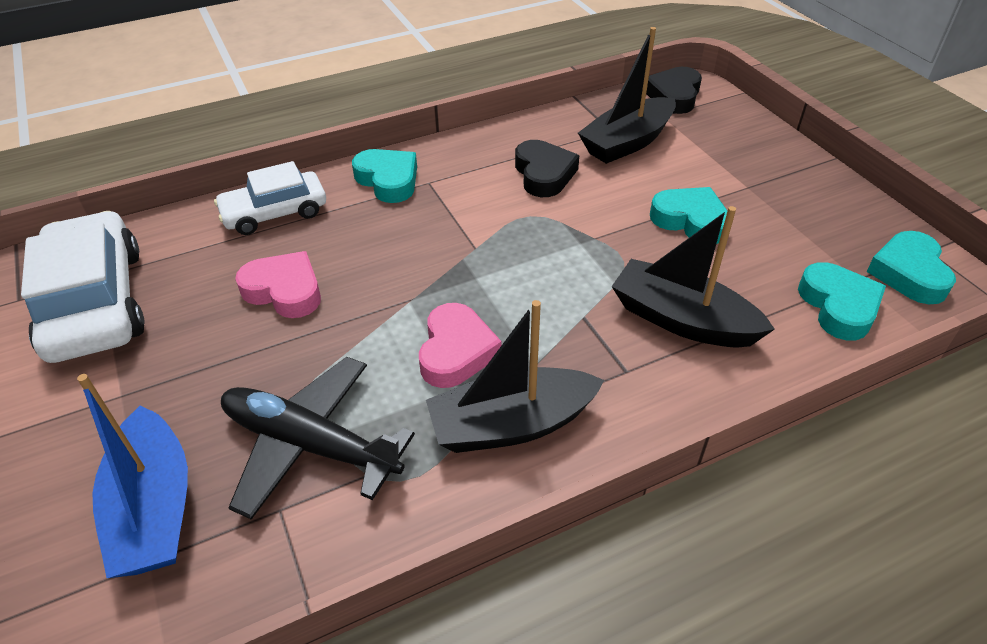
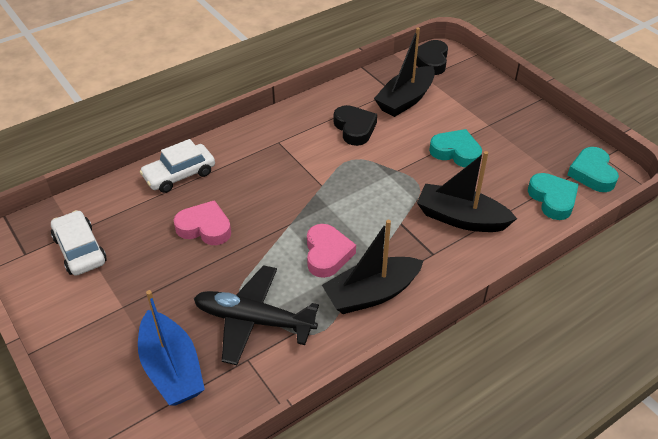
camera: 10 degrees left, 0 degrees up
white car [21,211,145,363] -> white car [51,210,107,276], size x0.62
turquoise heart [352,149,417,203] -> none

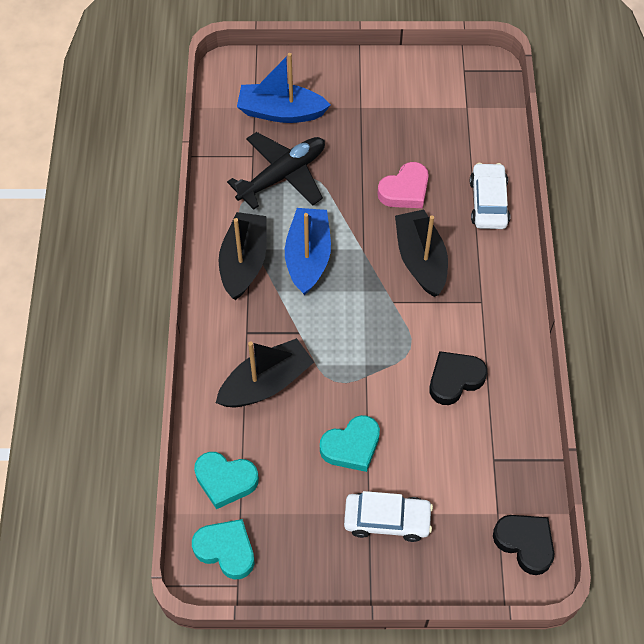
camera: 125 degrees right, 15 degrees up
white car [51,210,107,276] -> white car moved to [344,491,433,542]
pink heart [307,224,356,278] -> blue boat [285,208,331,295]
black heart [334,105,377,146] -> black heart turned 135 degrees clockwise [430,351,487,405]
black boat [374,27,435,117] -> black boat moved to [395,209,448,297]

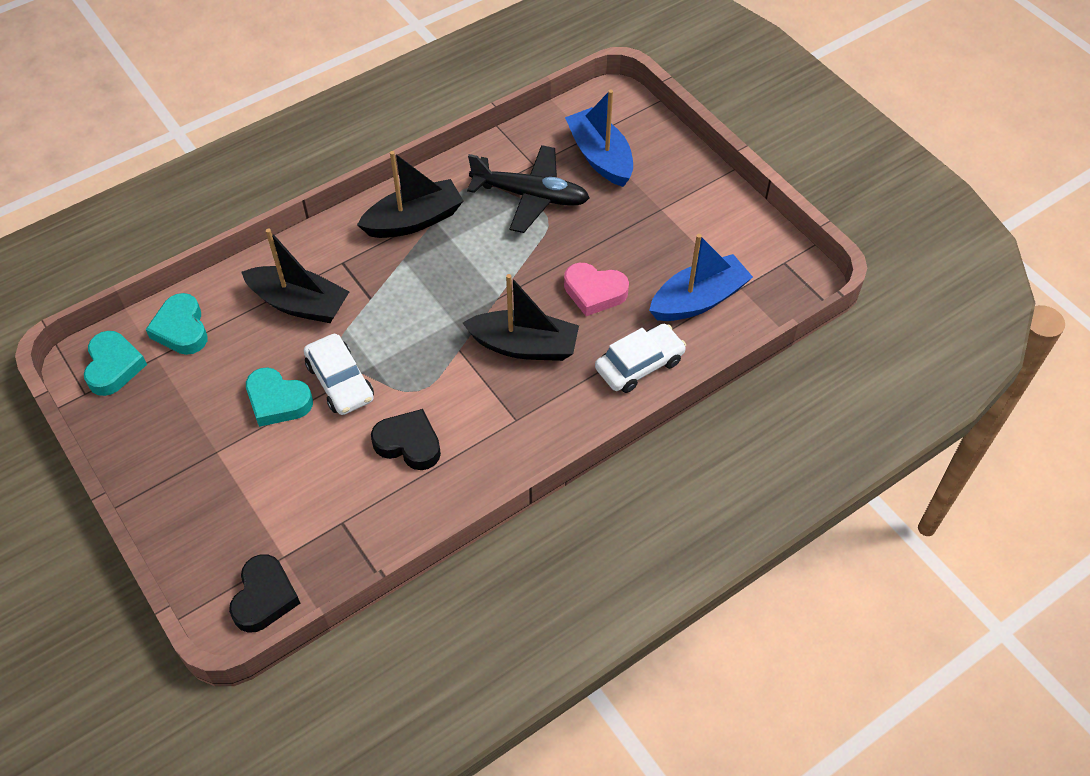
camera: 55 degrees right, 5 degrees down
blue boat [285,208,331,295] -> blue boat moved to [649,234,753,321]
white car [344,491,433,542] -> white car moved to [304,334,374,415]
black boat [395,209,448,297] -> black boat turned 60 degrees clockwise [463,274,579,361]

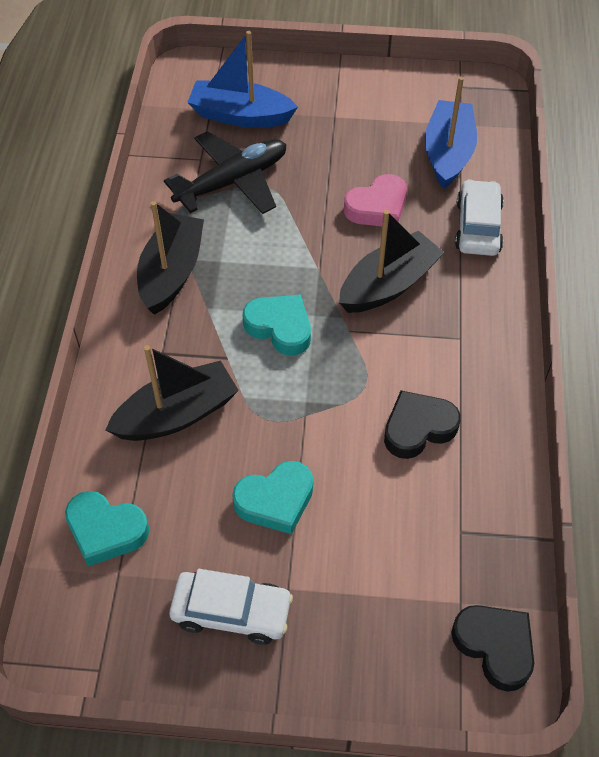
camera: 50 degrees left, 0 degrees up
turquoise heart [84,331,147,396] -> turquoise heart moved to [243,295,311,356]
white car [304,334,374,415] -> white car moved to [169,569,293,645]

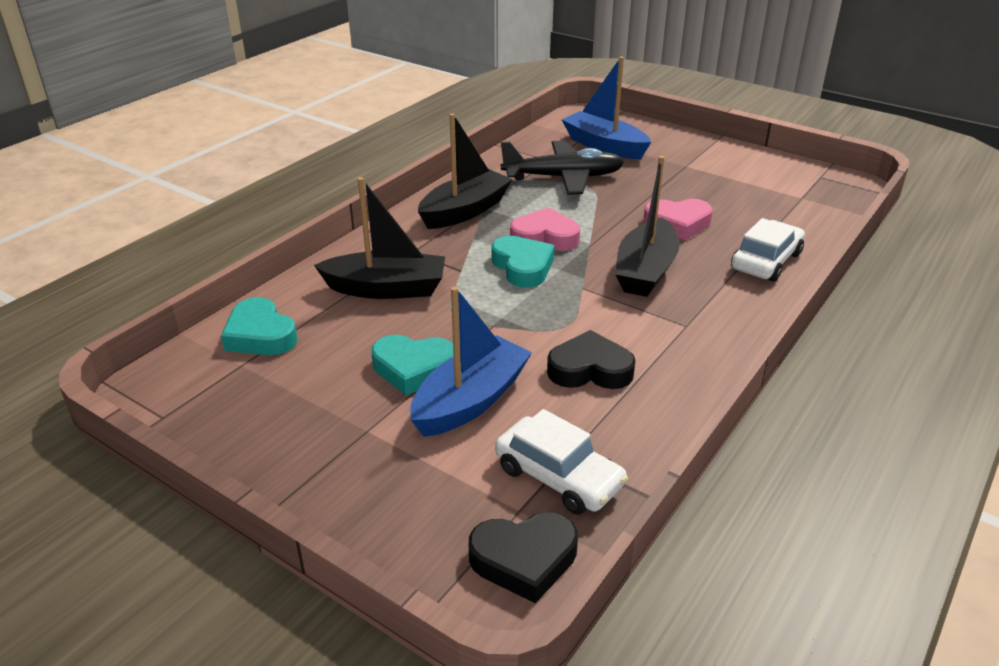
camera: 30 degrees right, 20 degrees down
white car [169,569,293,645] -> white car moved to [495,409,628,514]
black boat [339,210,445,313] -> black boat turned 120 degrees clockwise [615,156,679,297]
blue boat [425,77,477,189] -> blue boat moved to [410,286,532,437]
black heart [451,605,534,692] -> black heart turned 90 degrees clockwise [469,512,578,604]
none -> pink heart [510,208,580,251]

